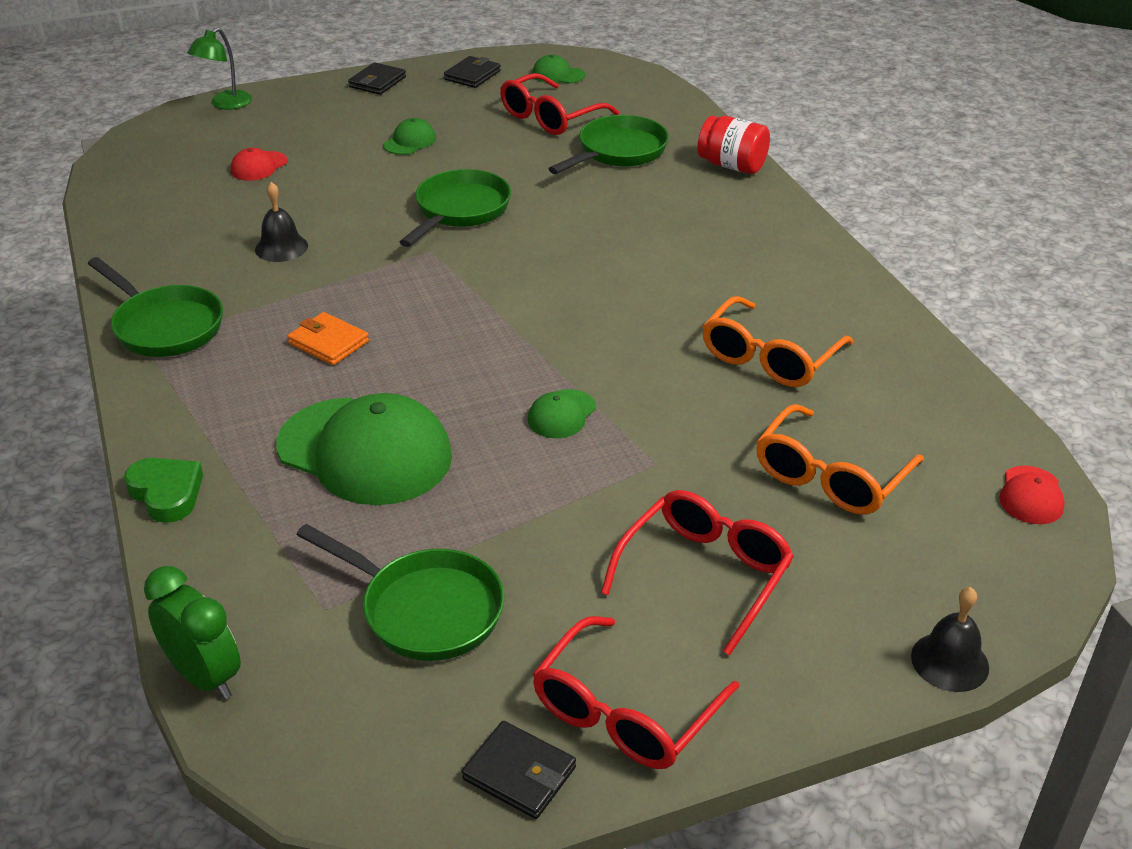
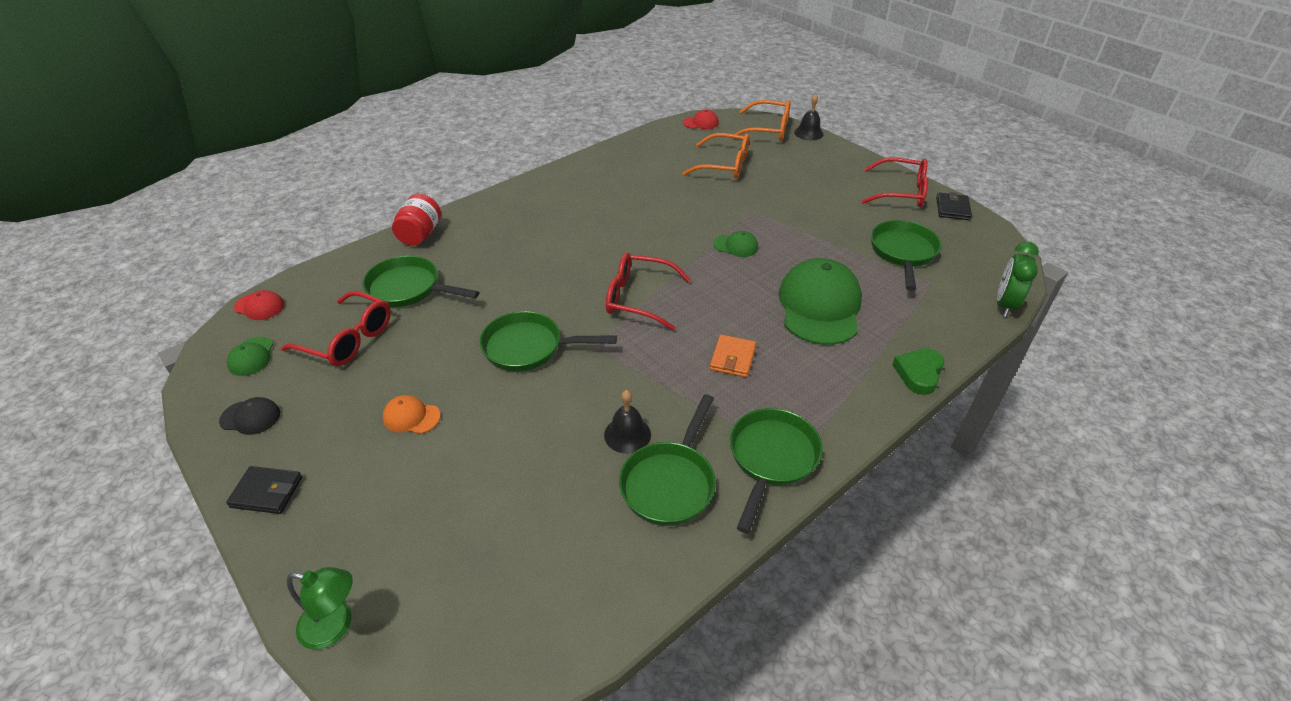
camera: 110 degrees left, 5 degrees up
red cap [231,148,287,181] -> red cap moved to [234,290,284,320]
green cap [383,118,436,155] -> orange cap [383,395,441,434]
black wallet [444,56,501,88] -> black cap [219,397,280,435]
red glasses [601,490,794,656] -> red glasses moved to [606,252,691,331]
orange glasses [702,296,853,387] -> orange glasses moved to [731,100,791,141]
none -> green pan [619,394,716,526]

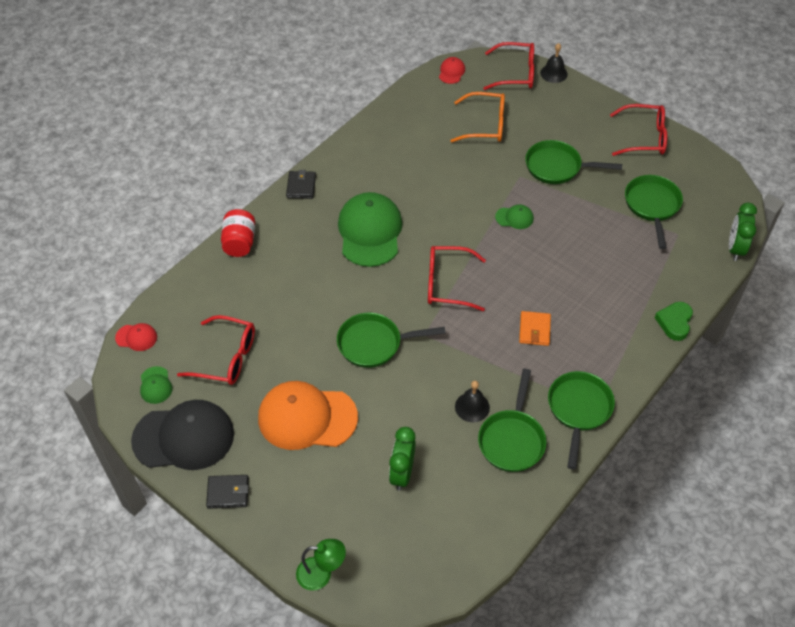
camera: 10 degrees left, 10 degrees up
black cap [219,397,280,435] -> black cap [131,400,234,470], size x2.27
green pan [362,256,479,307] -> green pan moved to [525,140,622,184]
orange cap [383,395,441,434] -> orange cap [258,381,358,450], size x2.27
red cap [683,110,719,129] -> red cap turned 60 degrees counterclockwise [439,57,465,84]
orange glasses [731,100,791,141] -> red glasses [483,42,534,90]
green cap [778,258,862,345] -> green cap moved to [338,192,402,267]
black wallet [936,192,972,220] -> black wallet moved to [286,170,316,199]
none -> green clock [389,427,416,491]

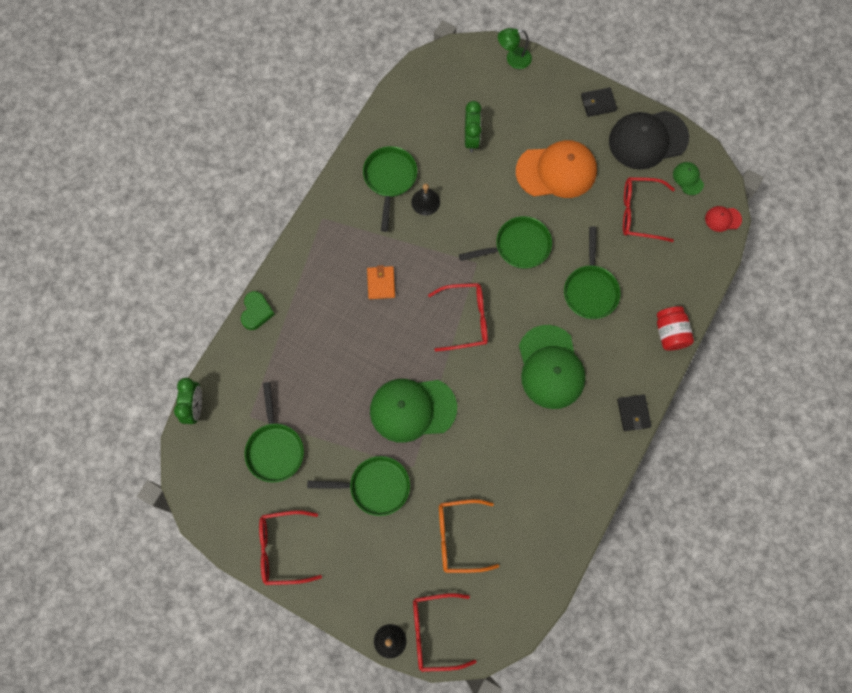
camera: 170 degrees right, 20 degrees up
red cap [439,57,465,84] -> none
green cap [495,204,534,229] -> green cap [370,379,457,443], size x2.27
green pan [548,371,615,469] -> green pan moved to [564,227,621,319]

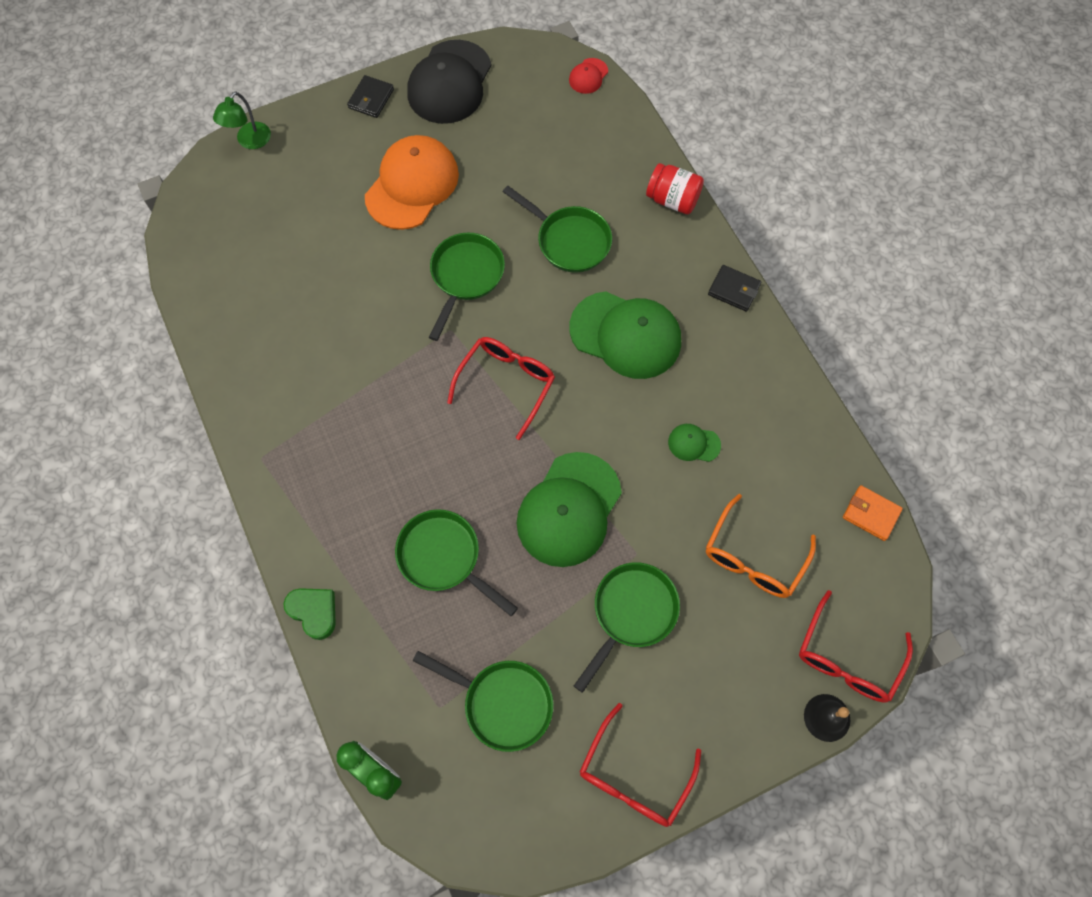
camera: 55 degrees left, 5 degrees down
green pan [363,146,417,232] -> green pan moved to [395,509,518,616]
orange wallet [367,265,395,299] -> orange wallet moved to [843,485,903,541]
black bell [411,183,440,215] -> none
green clock [465,101,482,152] -> none
red glasses [623,177,675,242] -> none
green cap [673,162,704,195] -> green cap moved to [668,424,721,462]

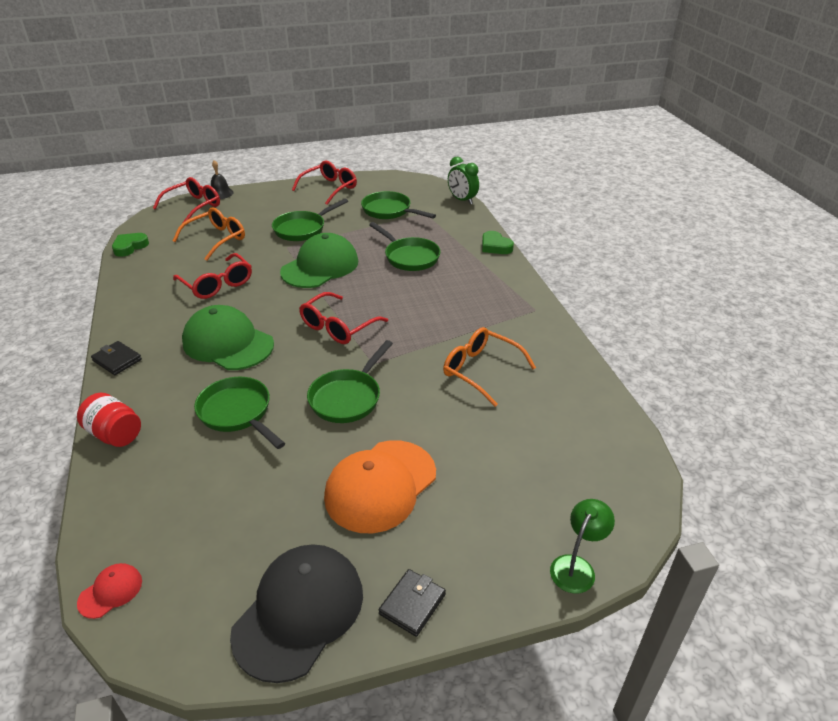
camera: 170 degrees left, 30 degrees down
green cap [668,424,721,462] -> red glasses [173,253,252,299]
orange wallet [843,485,903,541] -> green heart [112,233,149,257]
none -> orange glasses [443,327,536,407]

